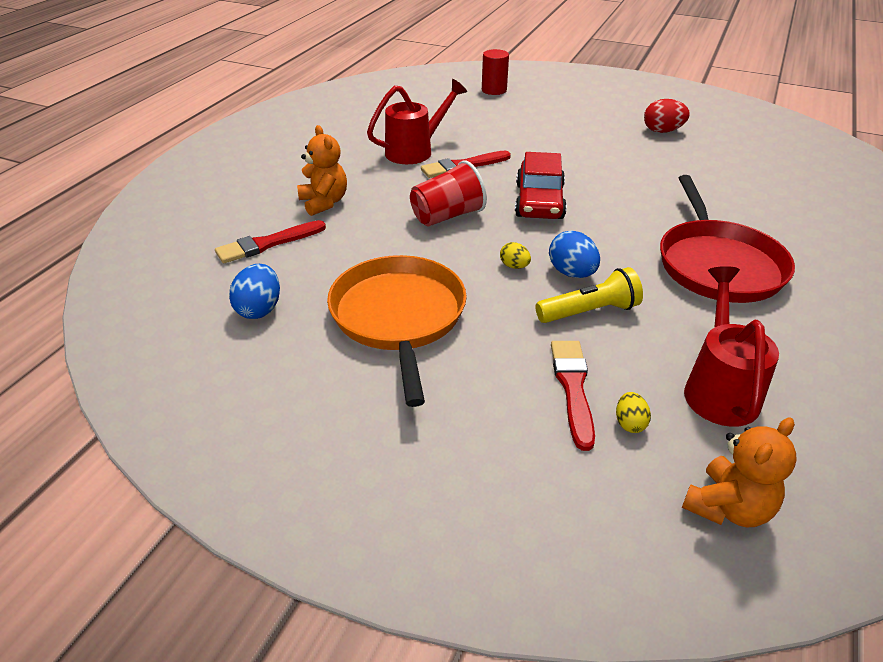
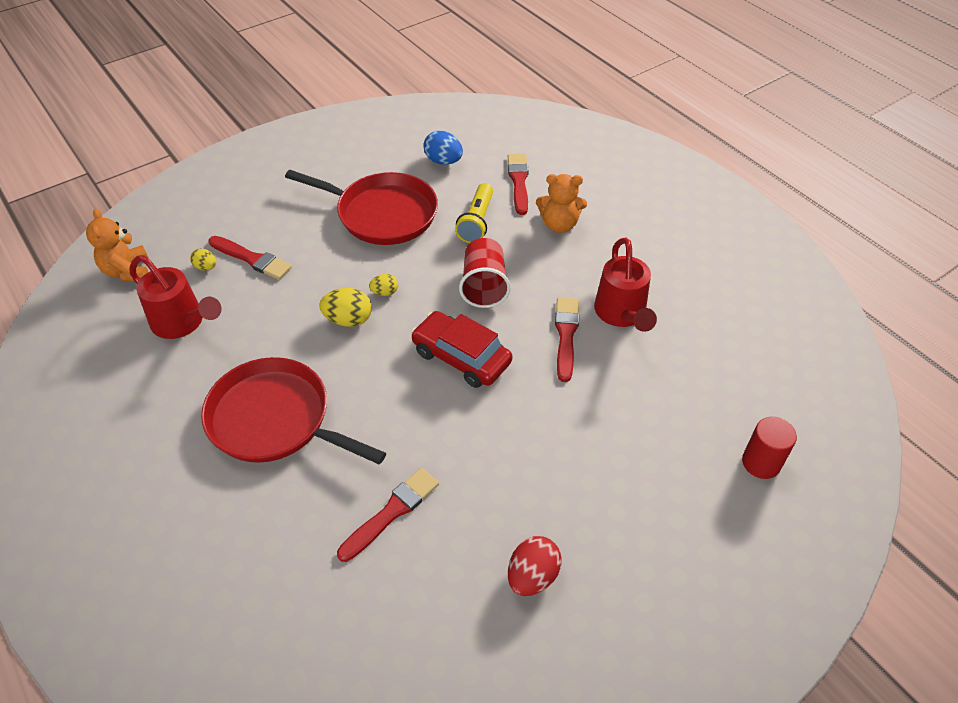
camera: 120 degrees right, 10 degrees up
orange pan [327,255,467,407] -> red pan [285,170,438,245]
yellow flashlight [535,267,643,323] -> yellow flashlight moved to [455,183,493,243]
blue egg [549,230,600,278] -> yellow egg [319,288,372,327]
none -> red brush [337,468,439,562]

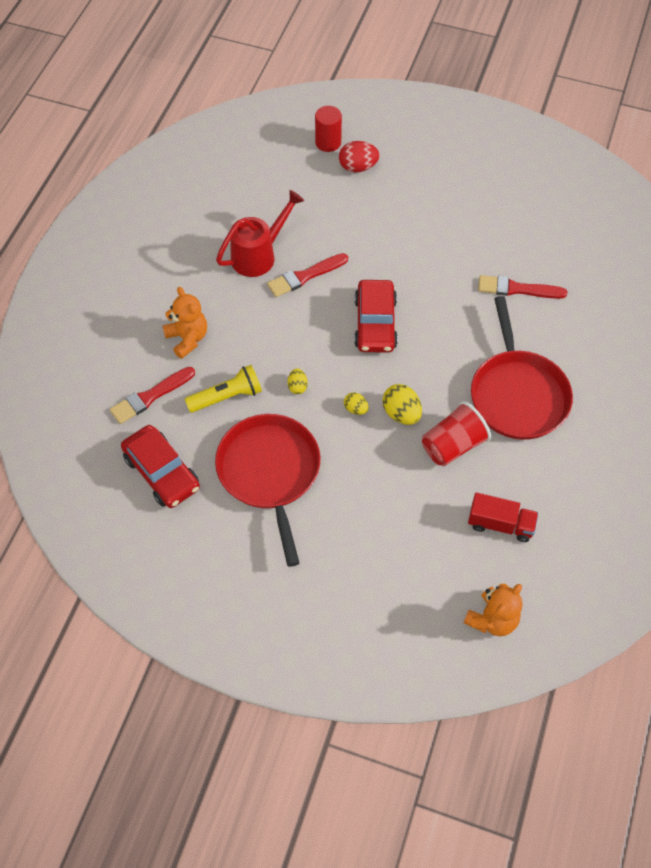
camera: 125 degrees left, 10 degrees up
red watering can [129,255,222,339] -> red truck [468,492,538,542]
yellow egg [190,249,216,271] -> yellow egg moved to [288,368,308,394]
red brush [209,236,292,280] -> none
blue egg [424,131,463,165] -> red car [121,425,200,508]
red cup [459,238,511,308] -> red cup moved to [422,401,491,466]
red egg [508,536,562,596] -> red egg moved to [339,141,380,172]

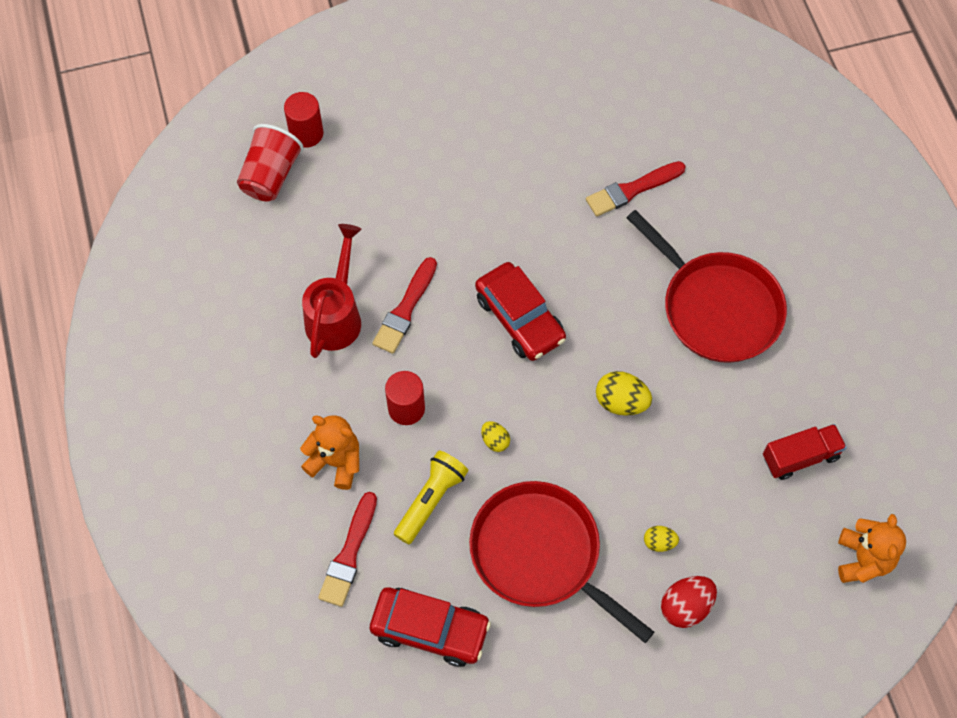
camera: 35 degrees left, 5 degrees up
red egg [339,141,380,172] -> red egg moved to [661,576,717,628]
yellow egg [344,392,369,415] -> yellow egg moved to [644,526,679,552]
red cup [422,401,491,466] -> red cup moved to [237,124,304,201]
none -> red cylinder [385,371,425,425]

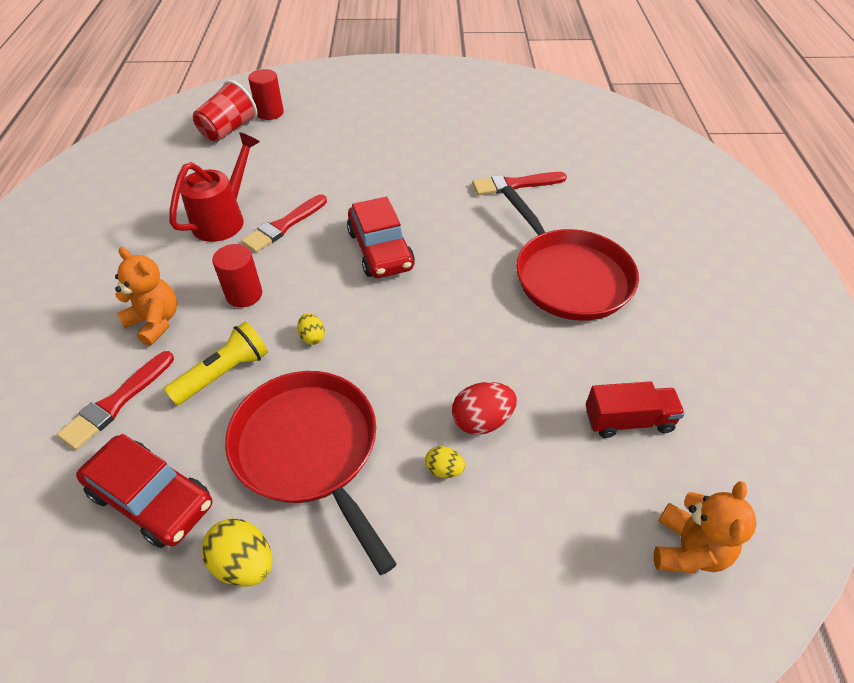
camera: 15 degrees right, 15 degrees down
yellow egg [596,371,652,416] -> yellow egg moved to [201,519,272,587]
red egg [661,576,717,628] -> red egg moved to [452,382,517,435]

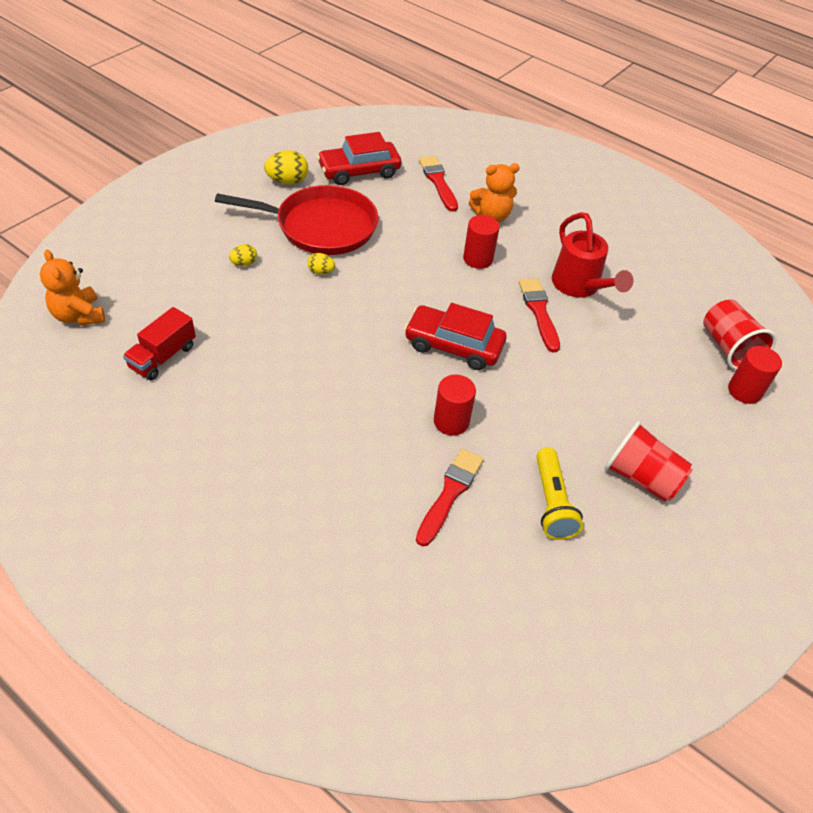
camera: 125 degrees right, 0 degrees up
yellow flashlight [164,322,268,405] -> yellow flashlight moved to [536,447,583,540]
yellow egg [297,313,325,345] -> yellow egg moved to [307,253,335,274]
red egg [452,382,517,435] -> none
red pan [501,186,639,321] -> none
none -> red cylinder [434,375,476,436]
none -> red cup [605,421,693,502]

